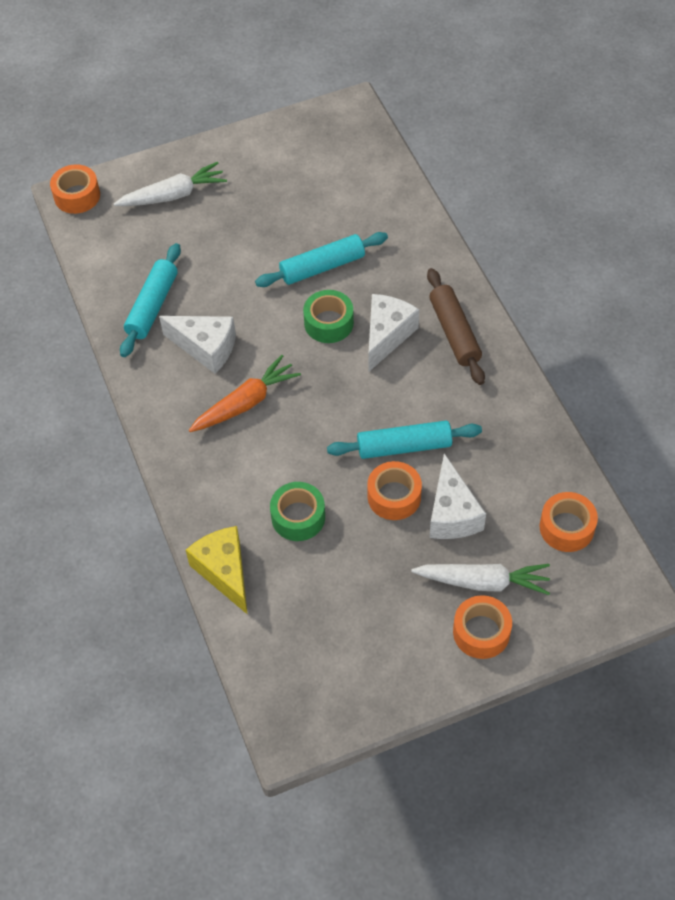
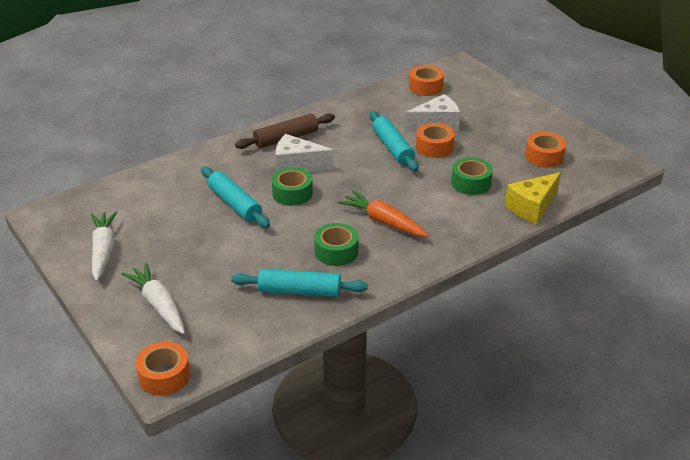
camera: 105 degrees left, 20 degrees down
white cheese [159,316,236,374] -> green tape [314,223,359,266]
white carrot [411,564,550,595] -> white carrot moved to [91,211,117,281]
orange tape [453,595,512,659] -> orange tape moved to [525,132,566,168]

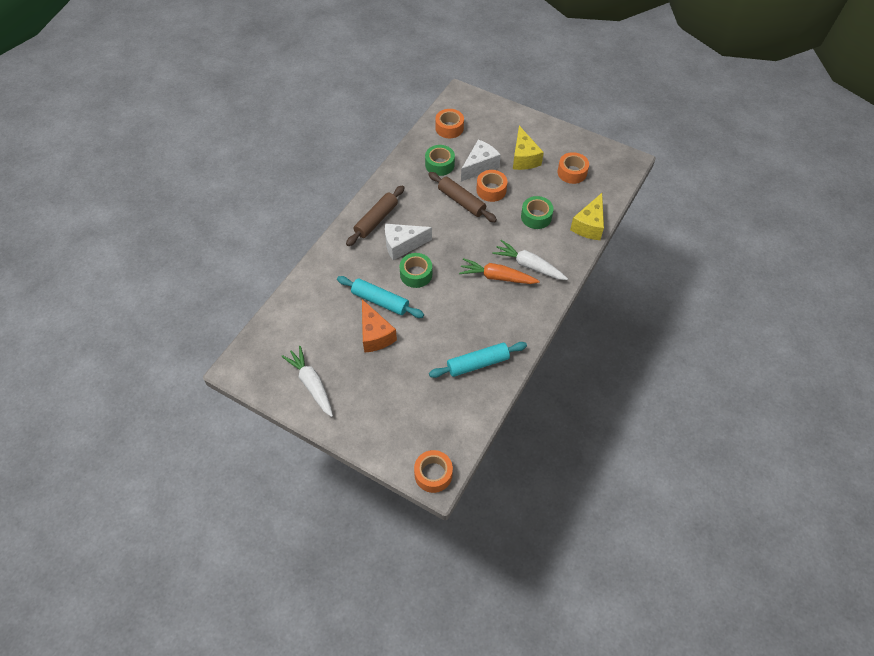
camera: 25 degrees left, 20 degrees up
white carrot [121,263,185,334] -> white carrot moved to [493,240,568,280]
green tape [314,223,359,266] -> green tape moved to [425,145,455,176]
turquoise rolling pin [370,111,418,172] -> brown rolling pin [428,172,497,222]
none -> orange cheese [362,299,397,353]
none -> yellow cheese [513,126,544,170]

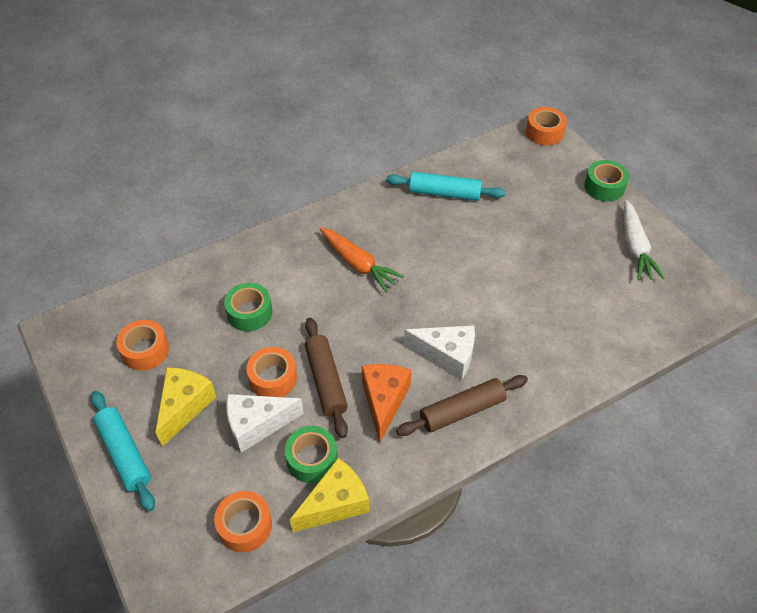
camera: 150 degrees left, 5 degrees down
turquoise rolling pin [337,276,424,318] -> turquoise rolling pin moved to [91,391,155,511]
orange cheese [362,299,397,353] -> orange cheese moved to [362,364,411,443]
green tape [399,253,432,288] -> green tape moved to [584,160,629,202]
white carrot [493,240,568,280] -> none
yellow cheese [570,193,604,240] -> yellow cheese moved to [290,458,369,532]

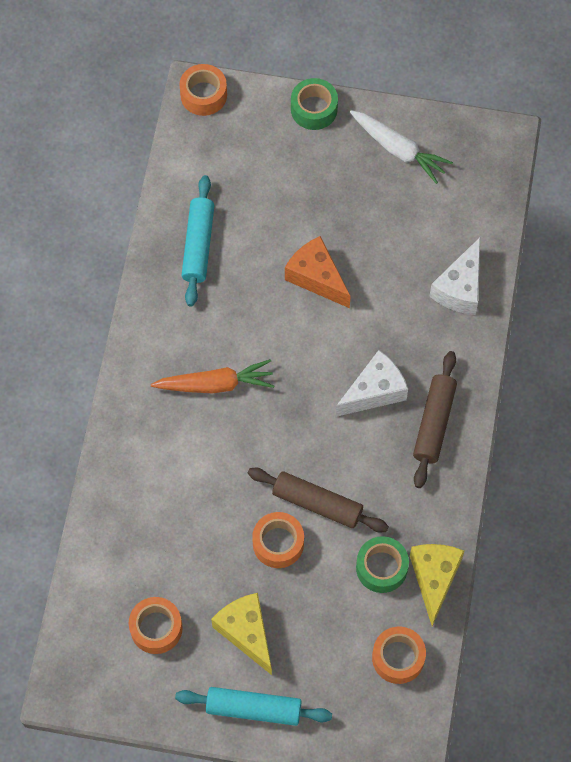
camera: 50 degrees left, 15 degrees up
green tape [224,283,272,331] -> none
white cheese [226,394,304,453] -> white cheese moved to [429,238,480,315]
orange cheese [362,364,411,443] -> orange cheese moved to [285,236,351,308]
turquoise rolling pin [386,172,506,201] -> turquoise rolling pin turned 45 degrees counterclockwise [181,175,215,307]

